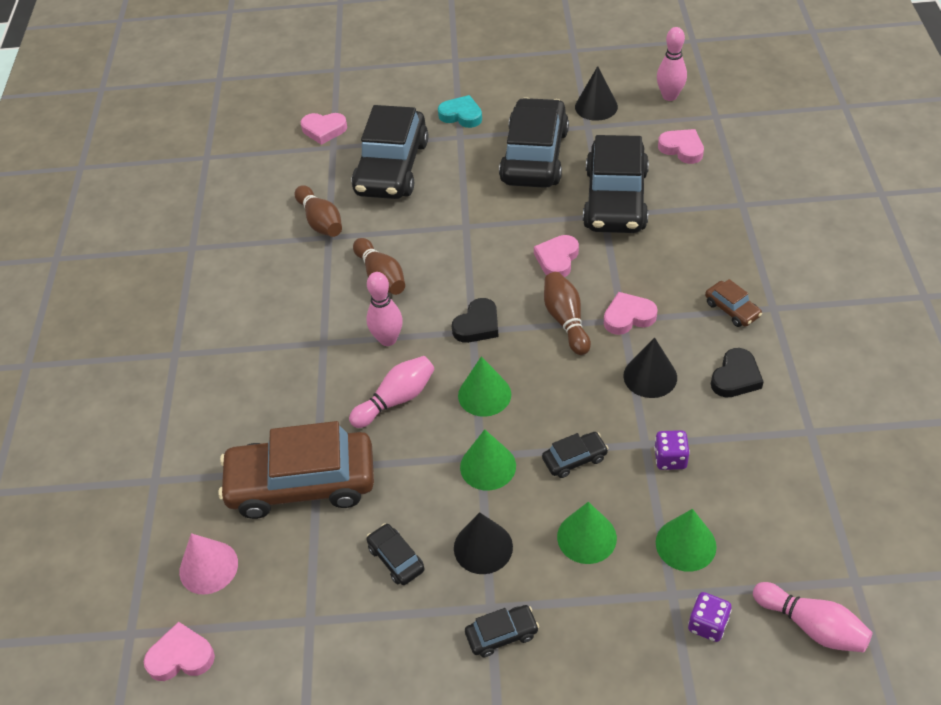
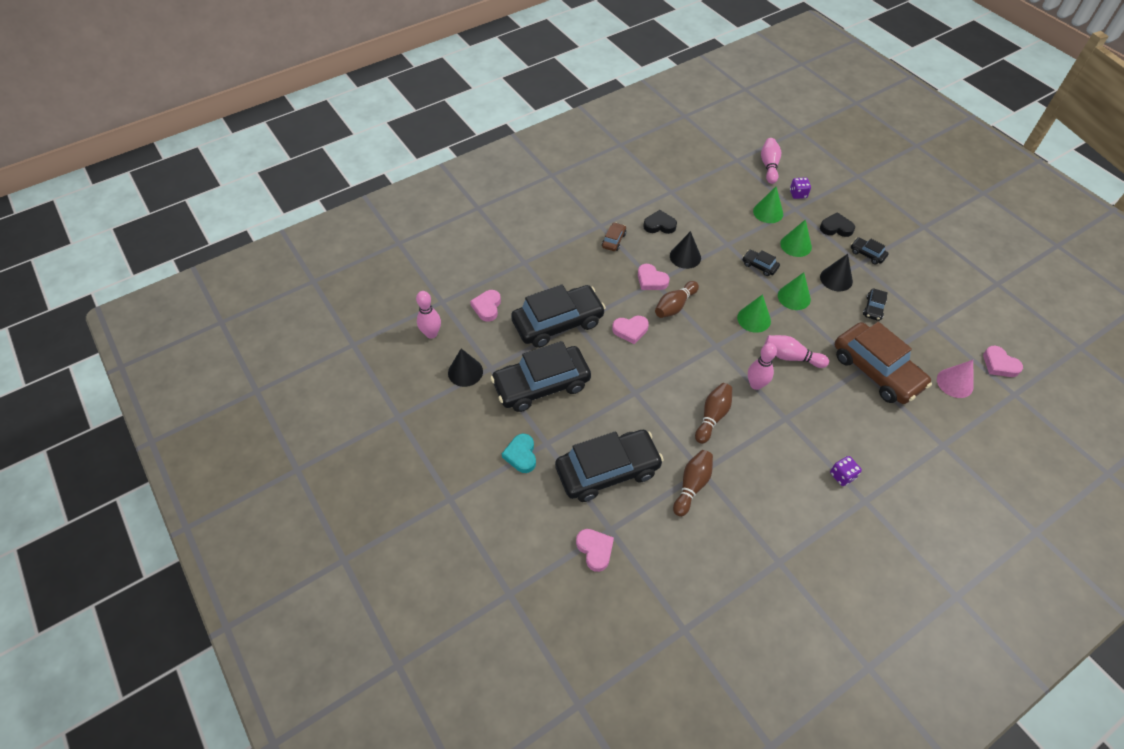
camera: 125 degrees left, 5 degrees up
black heart [452,298,499,343] -> black heart moved to [820,212,855,237]
purple dice [654,430,690,470] -> purple dice moved to [830,456,862,486]

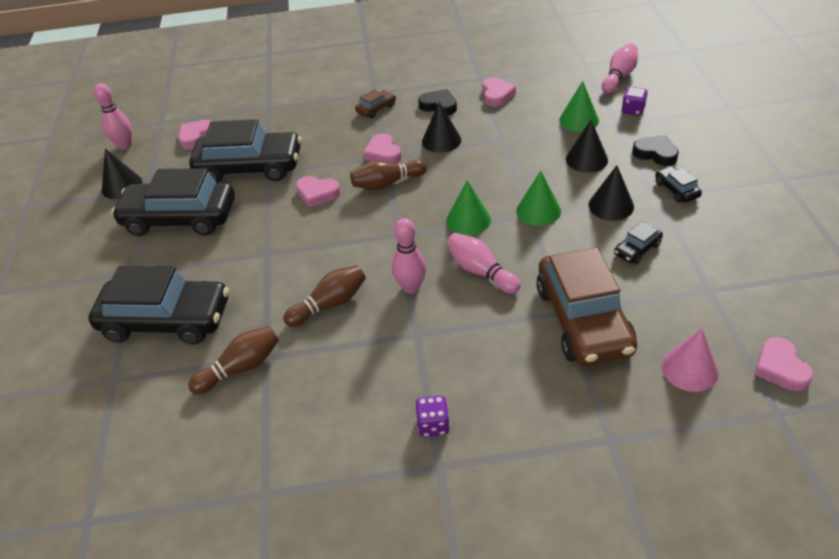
camera: 30 degrees right, 10 degrees down
turquoise heart [502,434,536,473] -> none
pink heart [576,529,614,572] -> pink heart moved to [482,77,516,107]
black car [742,250,780,276] -> none
green cone [780,219,812,257] -> black cone [566,120,608,173]

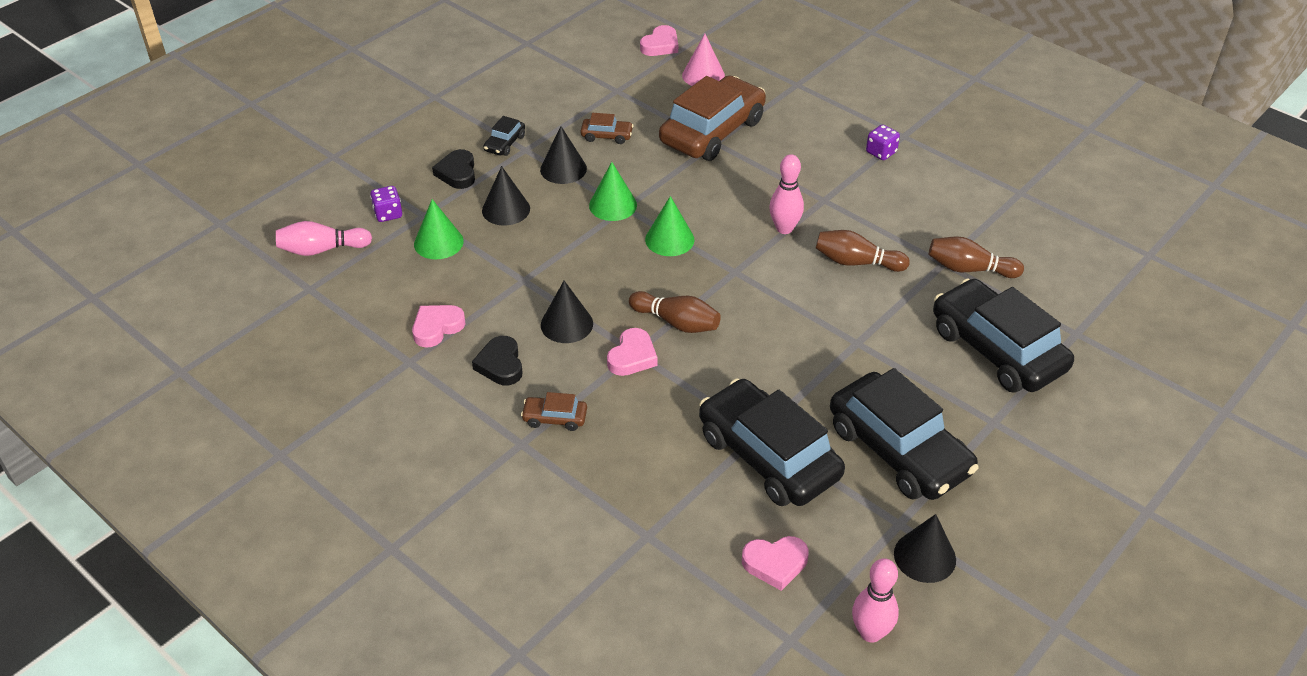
camera: 135 degrees left, 0 degrees up
pink heart [296,176,341,208] -> none
pink bowling pin [446,233,521,294] -> none
black car [614,221,663,264] -> brown car [581,113,633,144]

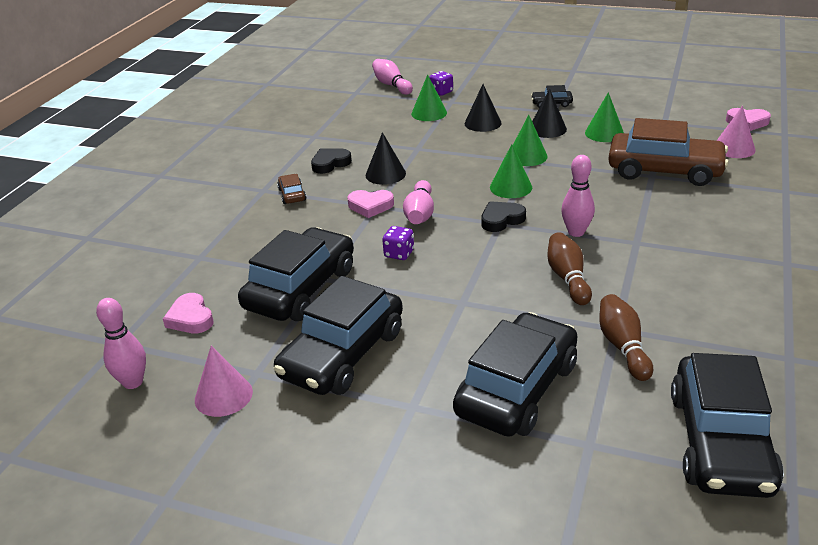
camera: 70 degrees right, 10 degrees down
pink heart [412,305,465,348] -> none
black heart [432,149,475,189] -> black heart moved to [481,201,526,232]
brown car [581,113,633,144] -> green cone [585,92,624,142]
brown bowling pin [629,291,721,333] -> pink bowling pin [403,180,434,224]
purple dice [866,124,900,160] -> purple dice moved to [382,226,414,260]
black cone [894,514,956,583] -> pink cone [195,346,253,417]
none -> black car [671,353,784,498]

